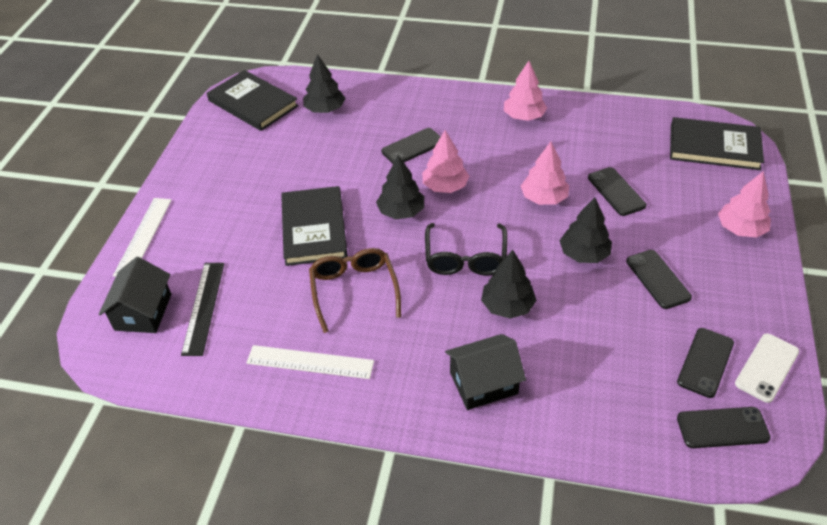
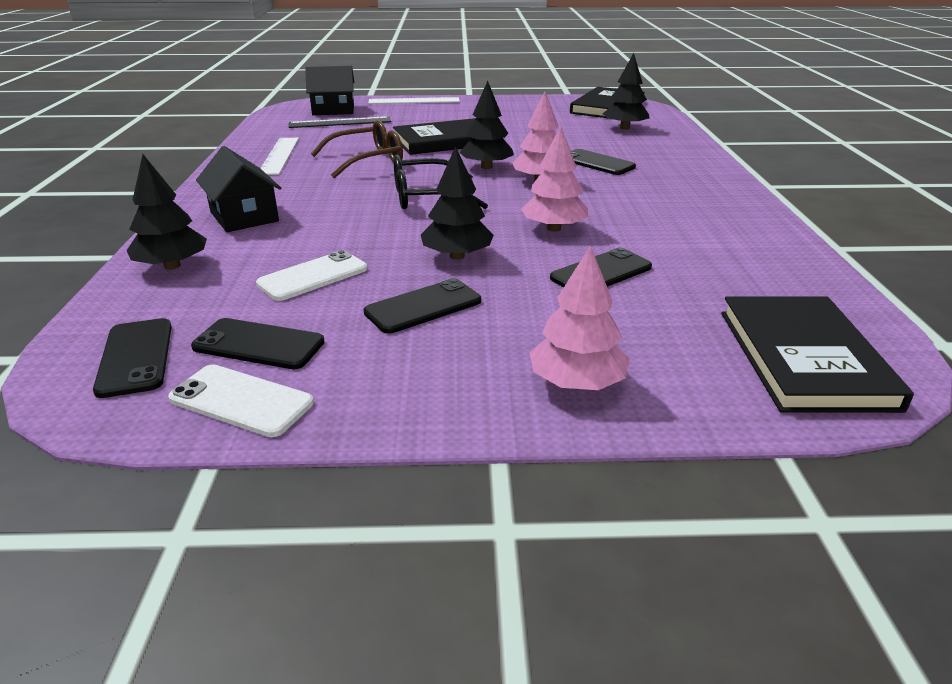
camera: 75 degrees right, 15 degrees down
black tree [481,250,537,319] -> black tree moved to [127,154,207,270]
pink tree [504,61,547,121] -> none
none -> white phone [256,250,367,301]

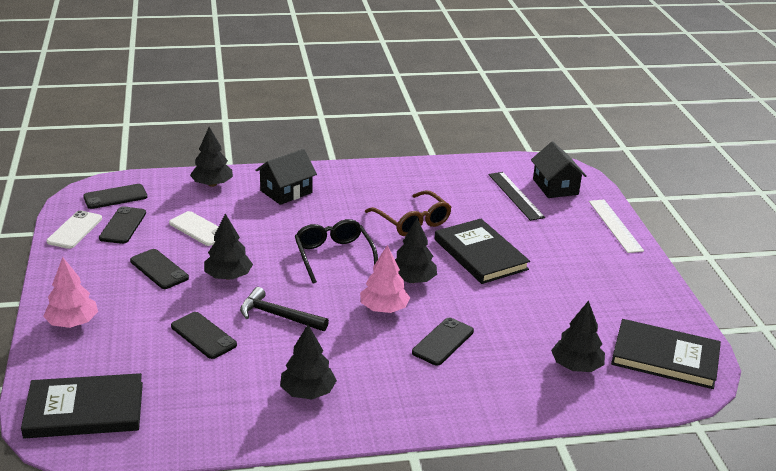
camera: 80 degrees right, 0 degrees up
white ruler [261,138,299,175] -> none
pink tree [521,126,588,232] -> black hammer [240,287,329,331]
none -> black tree [280,325,337,399]

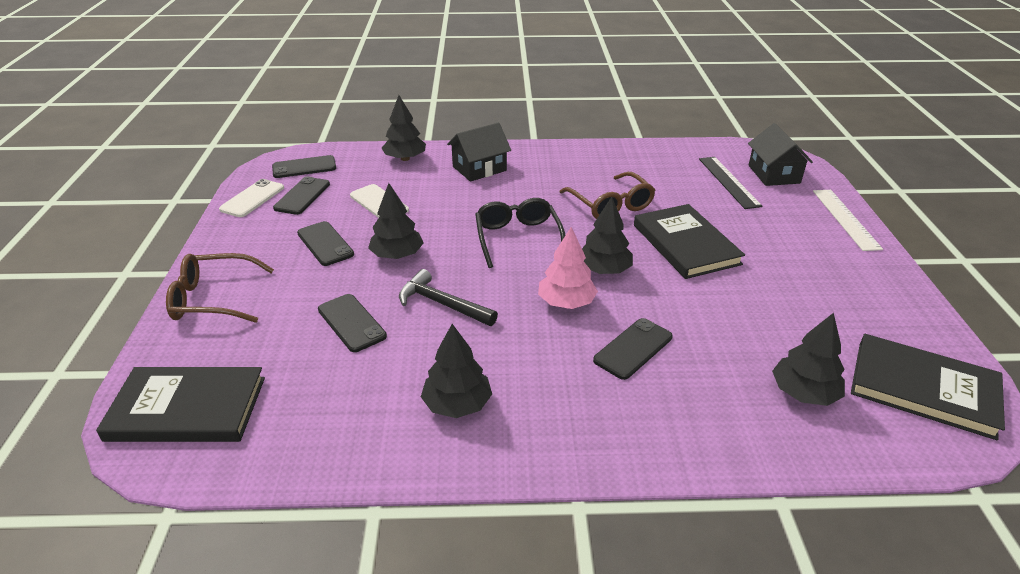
camera: 10 degrees right, 5 degrees up
pink tree [43,257,98,328] -> brown glasses [166,253,274,323]

